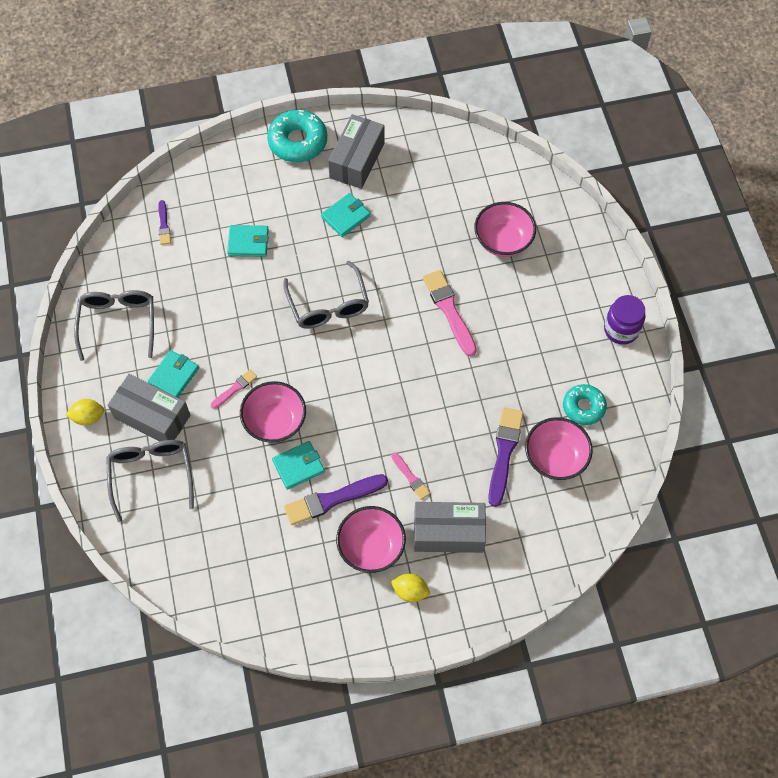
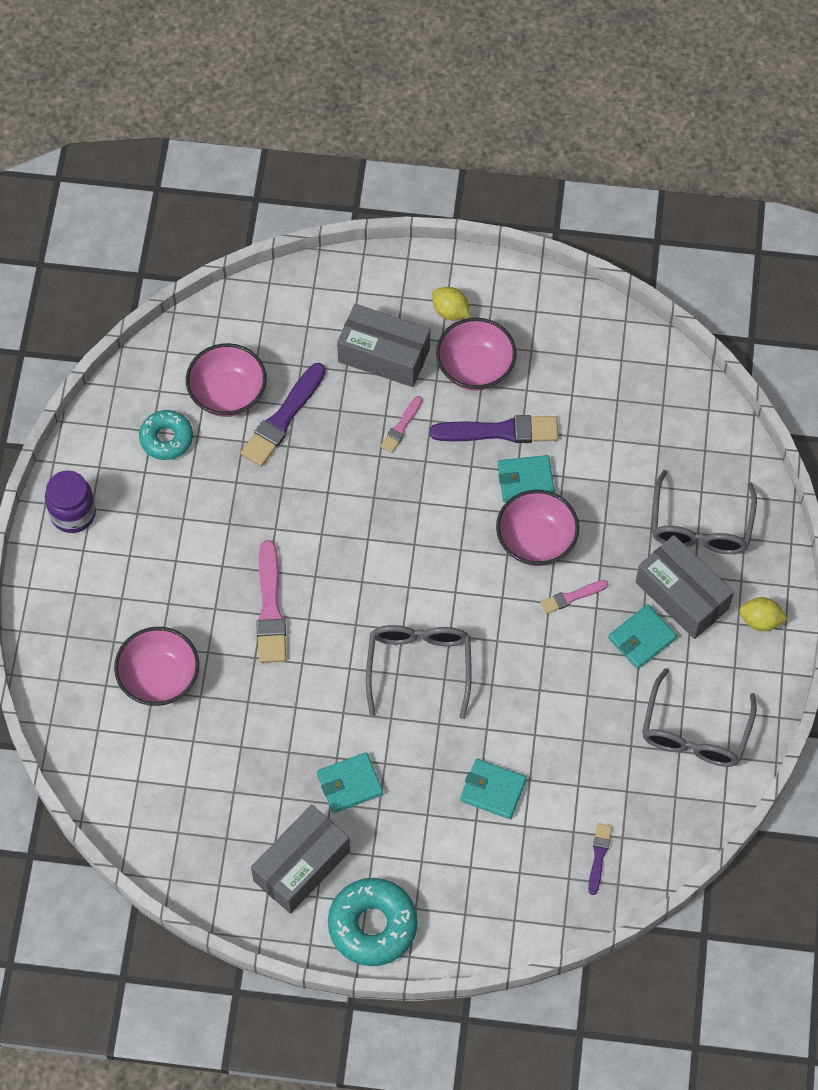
camera: 160 degrees left, 0 degrees up
pink brush [391,452,430,500] -> pink brush turned 135 degrees counterclockwise [380,396,423,453]

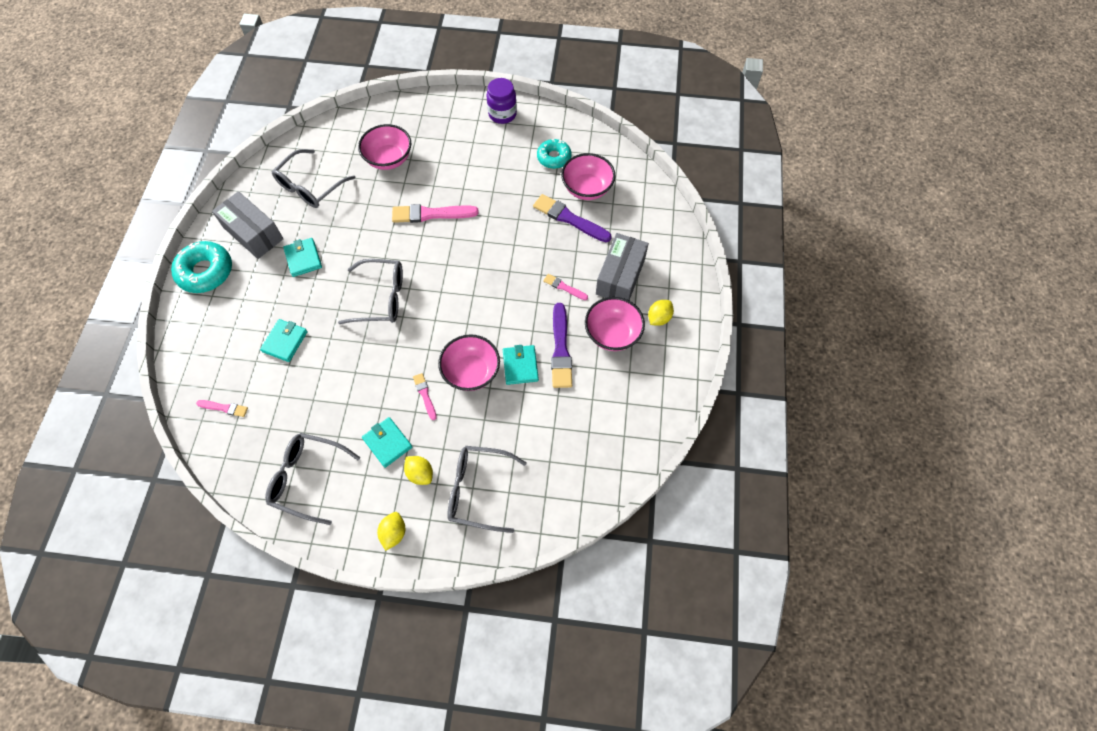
camera: 90 degrees right, 0 degrees up
purple brush [588,823,612,895] -> pink brush [196,400,248,417]
grey box [636,535,734,639] -> yellow lemon [404,456,433,485]
none -> grey glasses [272,149,356,208]

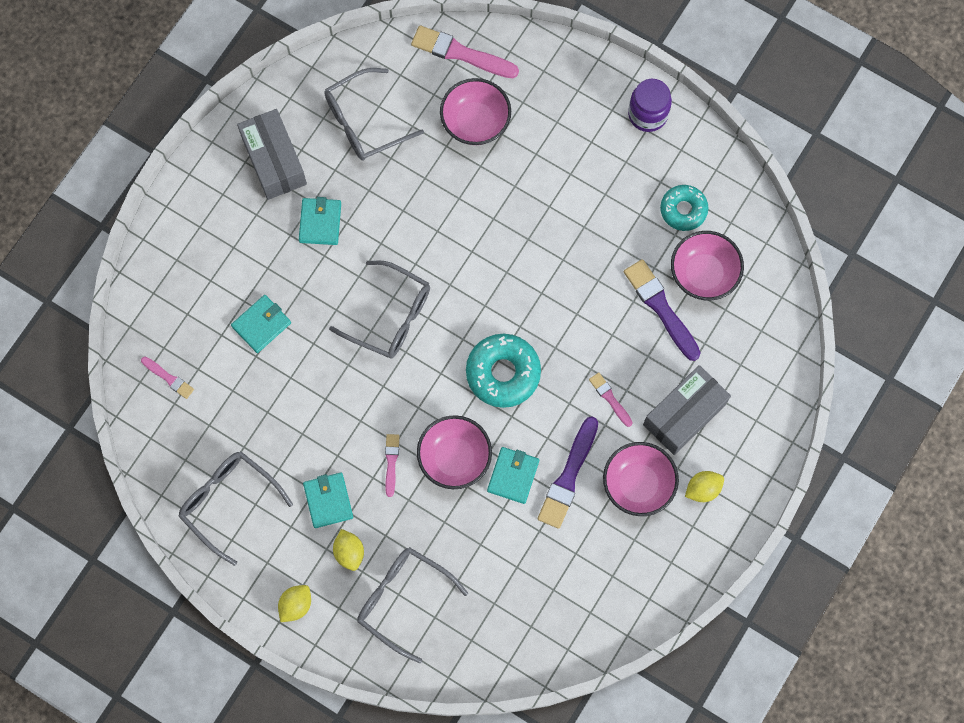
camera: 25 degrees right, 10 degrees up
turquoise donut [171,241,232,293] -> turquoise donut moved to [466,334,541,408]
pink brush [392,204,479,223] -> pink brush moved to [411,25,519,78]

